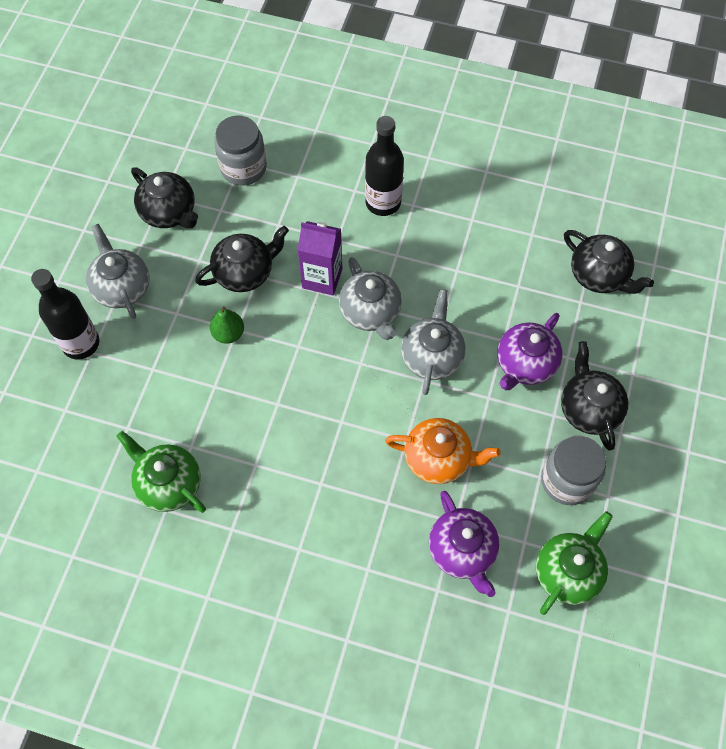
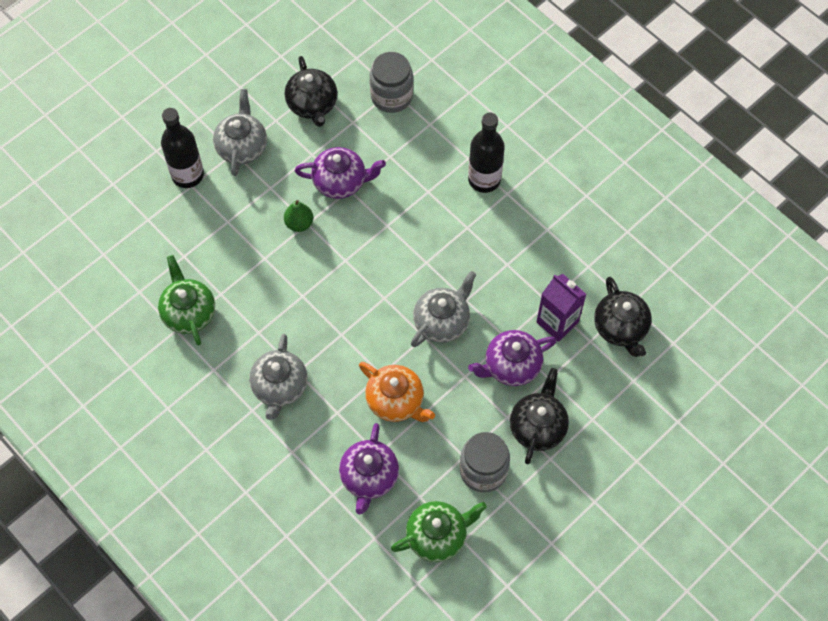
camera: 30 degrees right, 0 degrees up
black teapot [195,226,289,292] -> purple teapot [295,147,386,199]
purple carton [298,221,342,296] -> purple carton moved to [537,274,586,342]
grey teapot [339,257,402,340] -> grey teapot moved to [249,334,308,420]

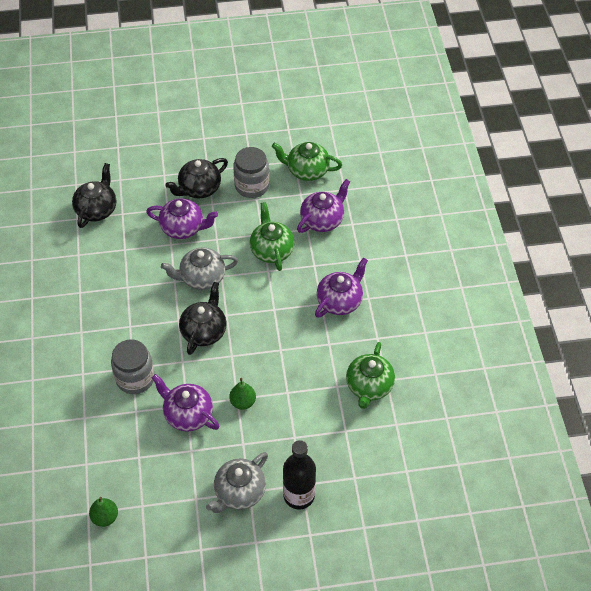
camera: 145 degrees left, 10 degrees down
grey teapot [249,334,308,420] -> purple teapot [315,258,368,318]
black teapot [285,56,337,127] -> black teapot moved to [179,282,227,355]
orange teapot [359,362,435,422] -> green teapot [250,202,295,271]
grey jar [370,52,413,113] -> grey jar moved to [111,339,155,394]
black bottle [468,112,505,193] -> none
purple carton [537,274,586,342] -> none
none -> green pear [89,497,118,527]

